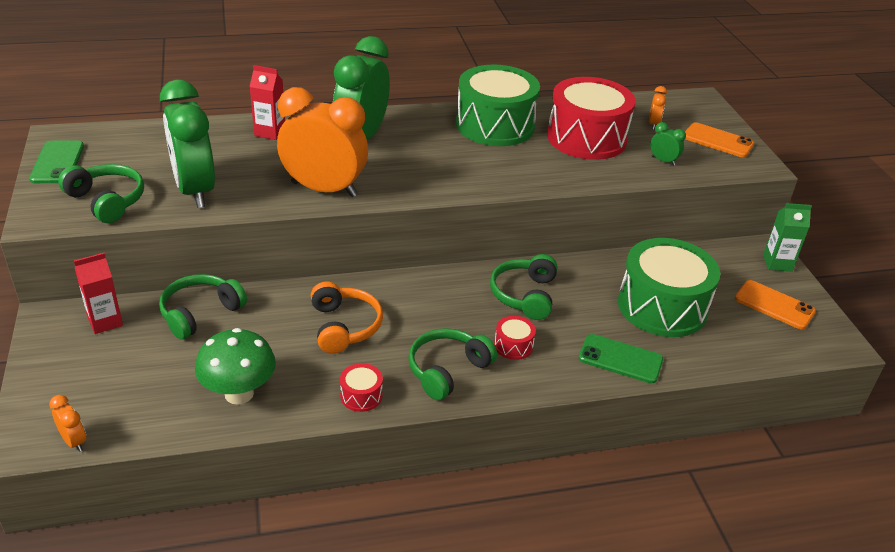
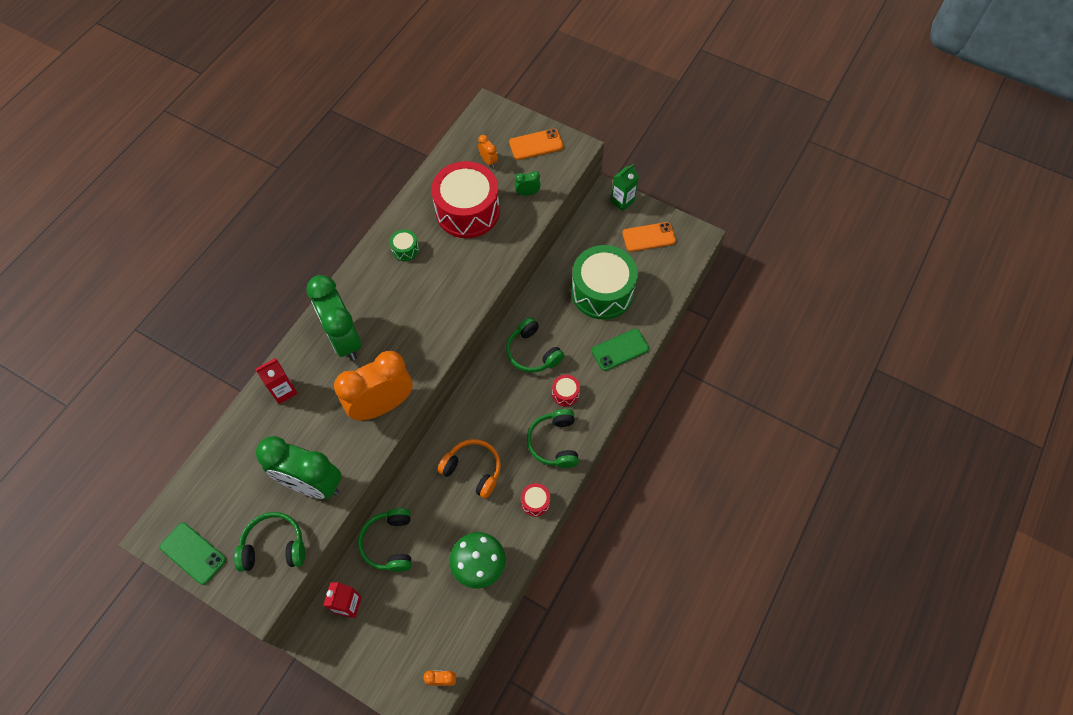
camera: 45 degrees left, 25 degrees up
green drum [456,65,540,146] -> green drum [389,229,419,261], size x0.41

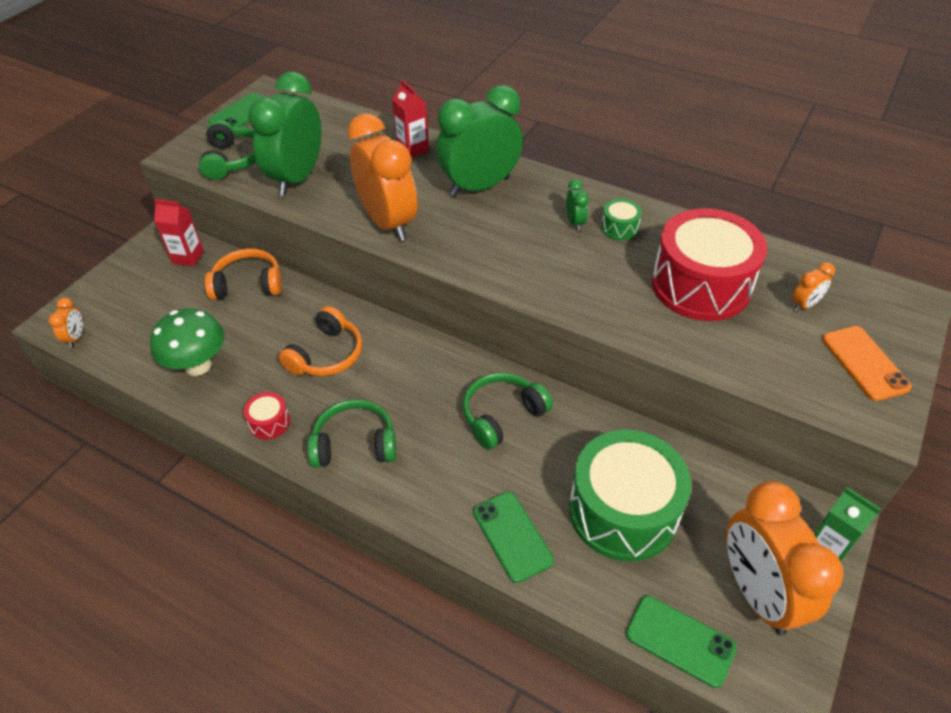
camera: 90 degrees right, 15 degrees down
green headphones [358,508,412,572] -> orange headphones [205,249,282,300]
green clock [515,171,541,196] -> green clock moved to [566,179,589,231]
red drum [552,375,580,406] -> none
orange phone [622,222,676,252] -> orange clock [726,481,843,635]
none -> green phone [626,596,737,688]

